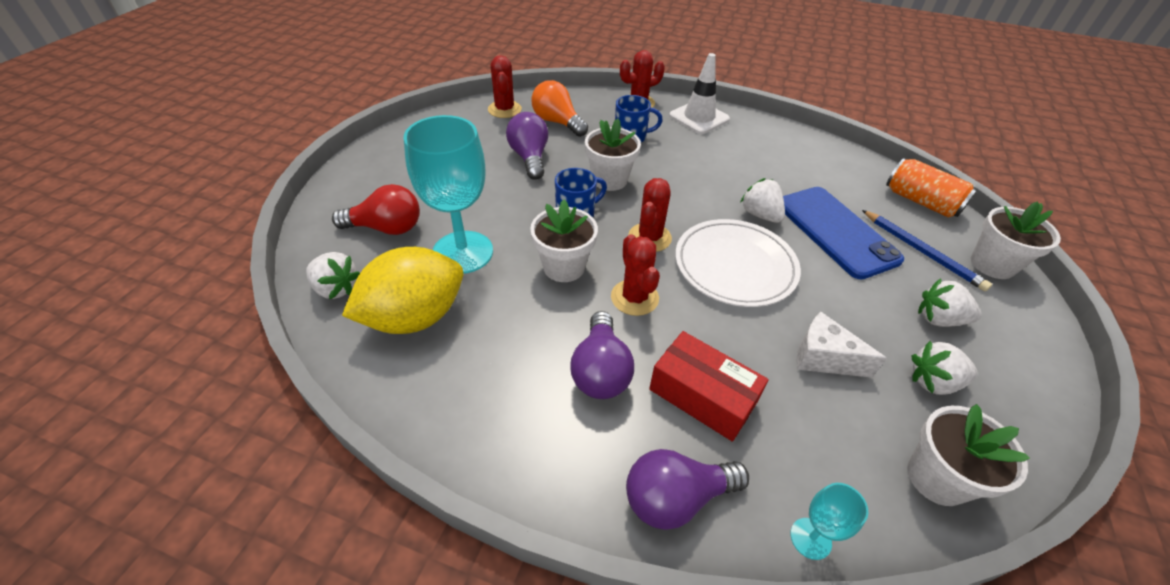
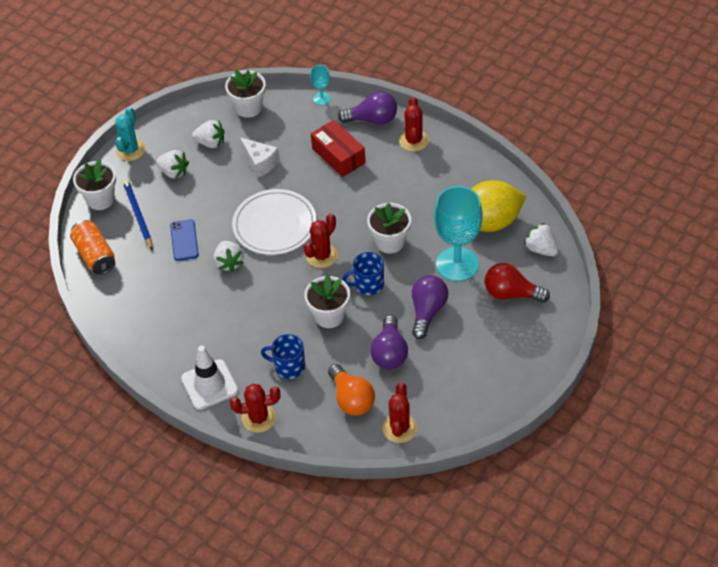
camera: 160 degrees left, 5 degrees up
purple light bulb [570,311,634,399] -> purple light bulb moved to [412,275,448,339]
red cactus [611,234,660,316] -> red cactus moved to [399,97,429,151]
blue phone [783,187,904,280] -> blue phone [170,219,199,261], size x0.53
none -> turquoise cactus [115,107,145,161]

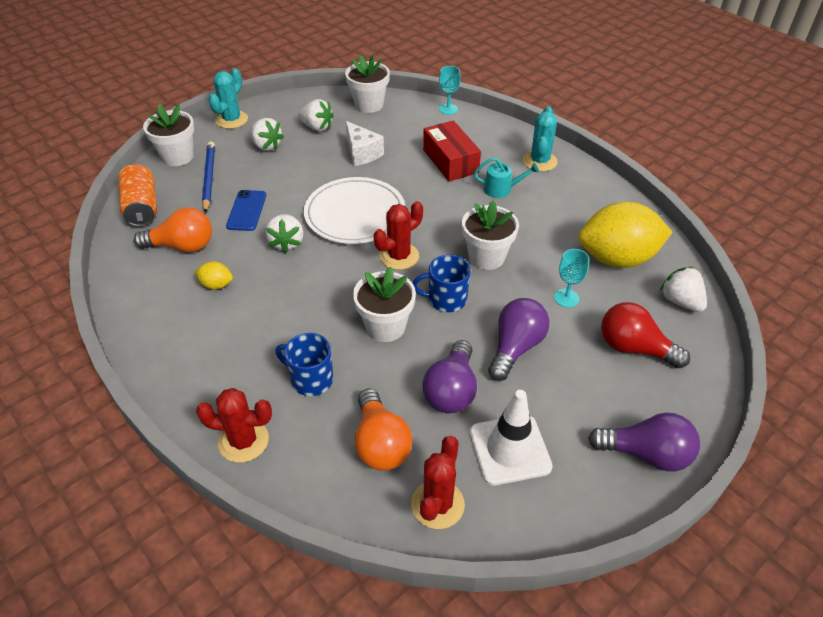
camera: 10 degrees right, 5 degrees down
white traffic cone [181,346,238,410] -> white traffic cone moved to [470,390,553,485]
purple light bulb [338,91,397,125] -> purple light bulb moved to [588,413,700,471]
red cactus [399,97,429,151] -> turquoise cactus [523,106,558,172]
turquoise goblet [434,186,483,281] -> turquoise goblet [554,249,590,308], size x0.45
none -> orange light bulb [134,207,212,252]
none -> yellow lemon [194,261,233,290]
none -> turquoise watering can [473,157,539,198]

